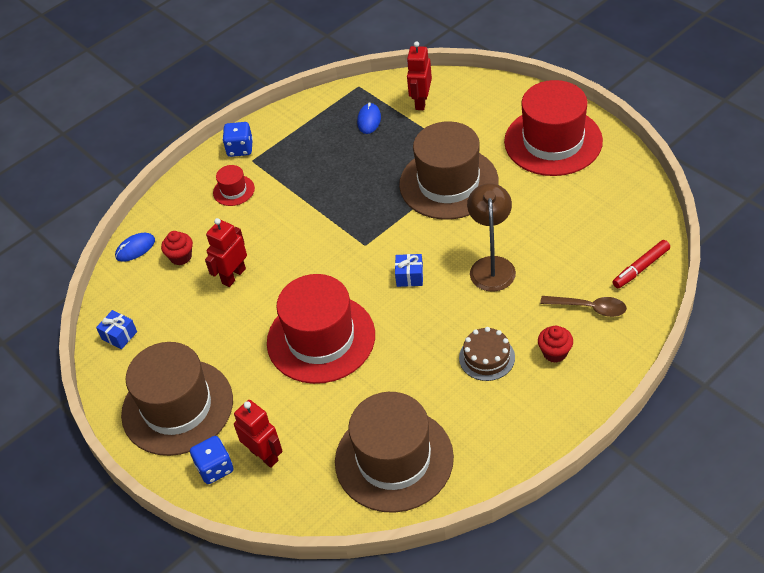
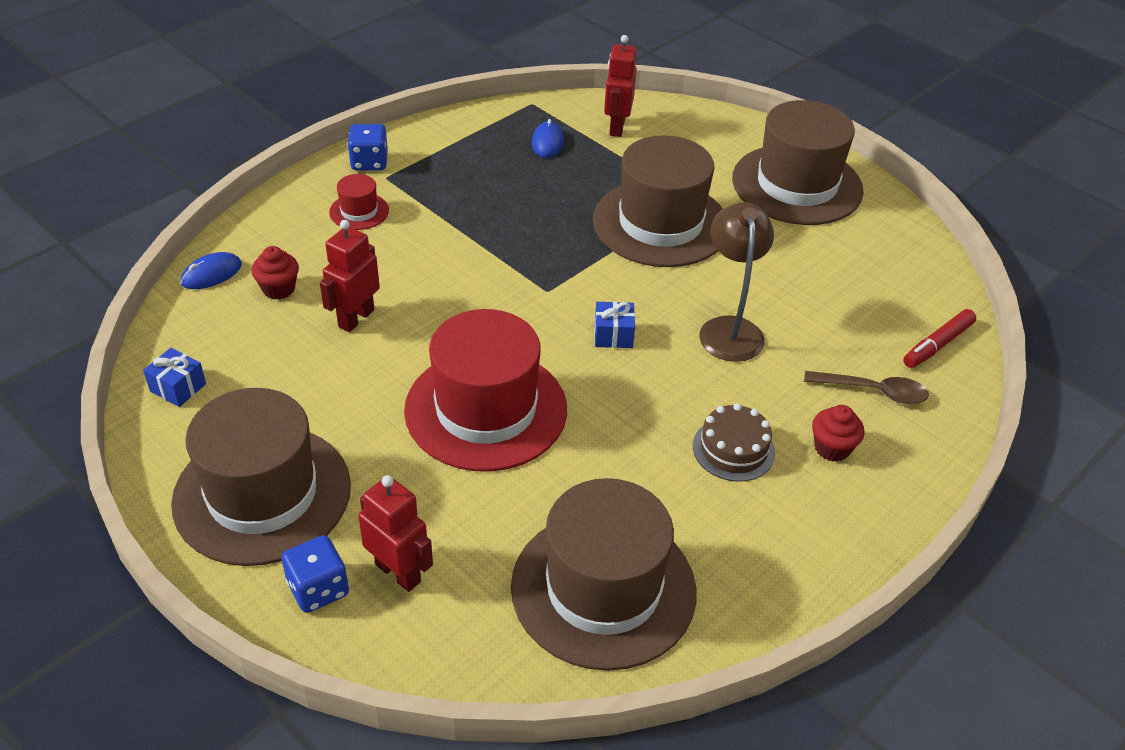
camera: 10 degrees left, 5 degrees down
red hat [504,80,603,176] -> brown hat [732,100,864,225]

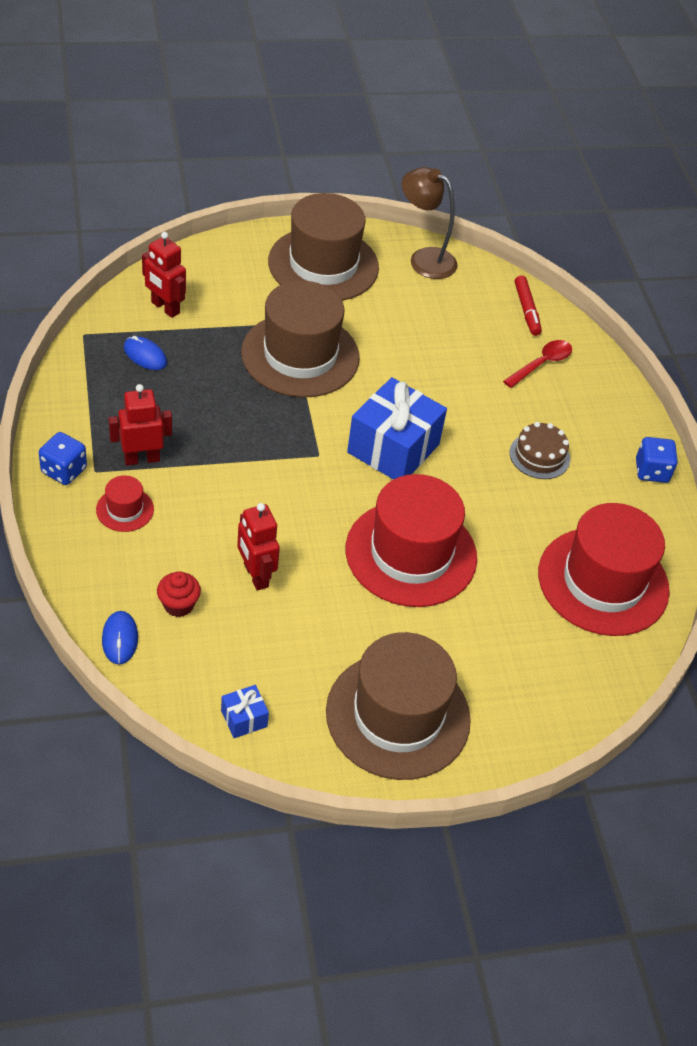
camera: 60 degrees left, 5 degrees up
blue dice [281,535,349,613] -> blue dice moved to [636,437,678,483]
red robot [358,475,433,592] -> red robot moved to [109,384,172,466]
brown hat [511,478,696,671] -> red hat [538,503,670,636]
blue gift [595,302,635,348] -> blue gift [347,377,447,480], size x2.26
brown lamp [699,202,774,362] -> brown lamp moved to [402,167,458,279]
brown spoon [804,371,929,404] -> red spoon [503,340,572,388]
red cupcake [812,405,865,462] -> none

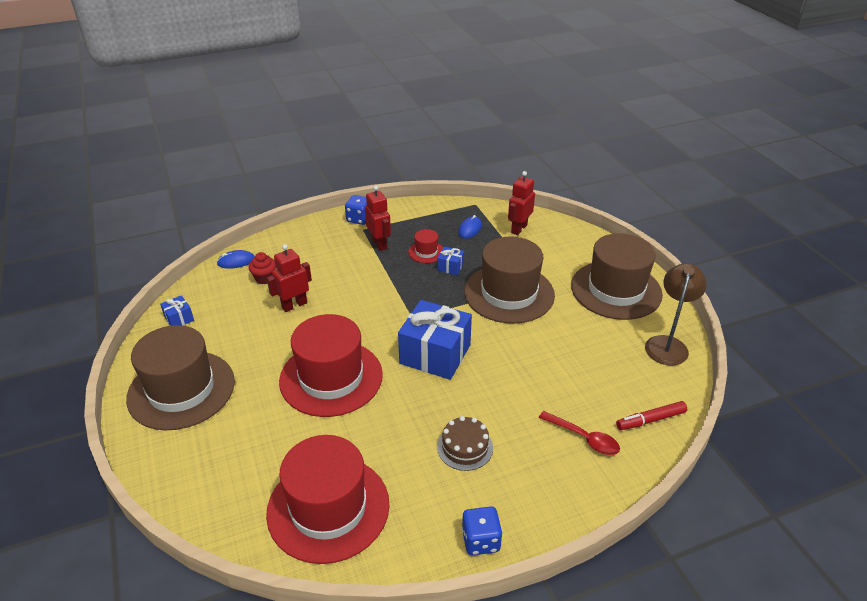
camera: 85 degrees right, 10 degrees down
red hat [96,475,154,532] -> red hat moved to [408,229,443,263]
none -> blue gift [437,247,464,275]

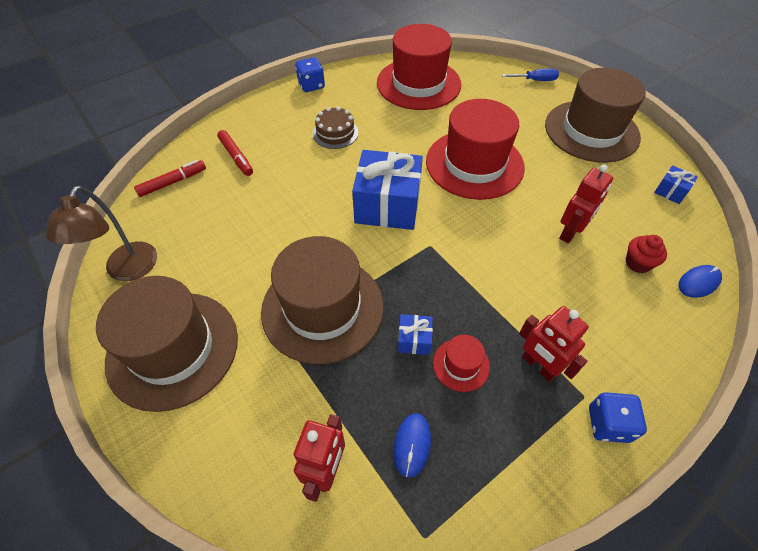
camera: 165 degrees right, 15 degrees up
red spoon [539,411,620,455] -> red marker [217,130,253,176]
none -> blue screwdriver [502,69,559,81]

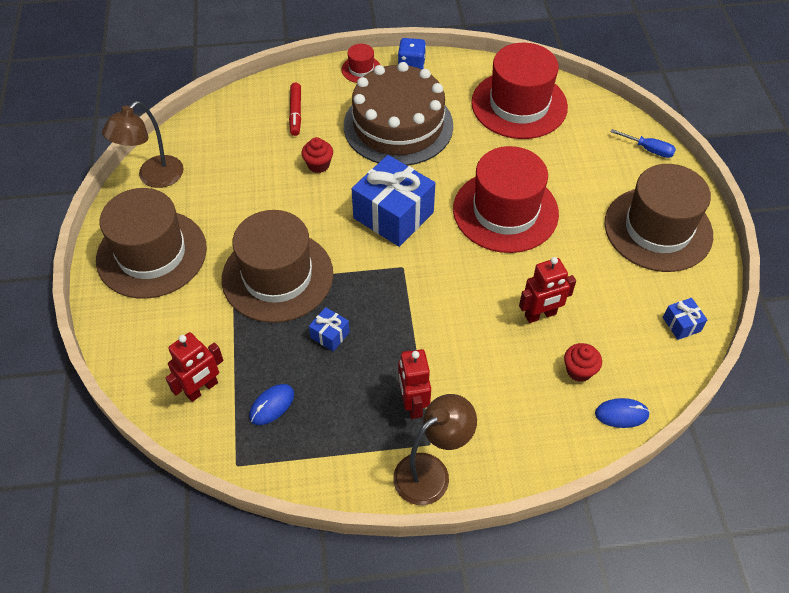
camera: 30 degrees right, 0 degrees up
red marker [134,160,206,197] -> none
brown cake [312,106,359,149] -> brown cake [344,62,453,166], size x2.26
red hat [433,335,490,392] -> red hat moved to [341,44,380,83]
blue dice [589,392,647,443] -> brown lamp [393,394,477,505]
none -> red cupcake [302,137,333,173]

